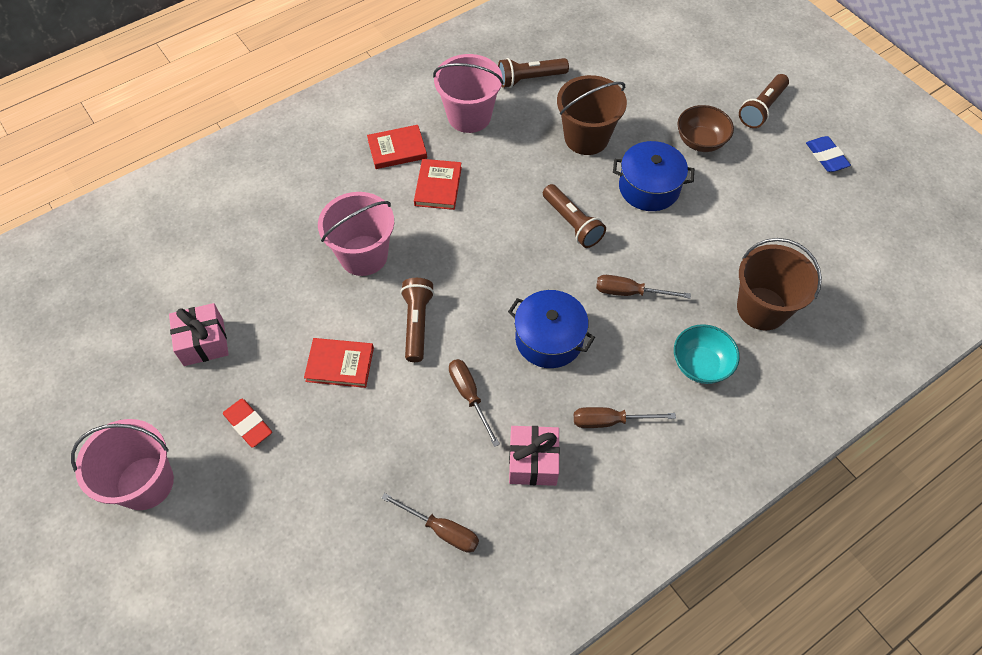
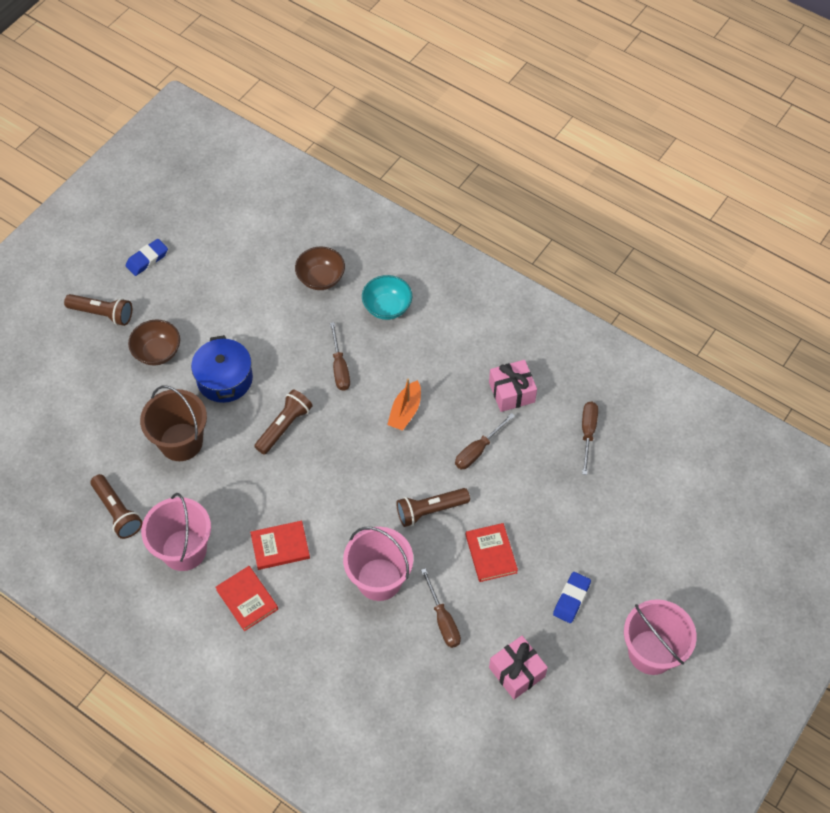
camera: 110 degrees left, 0 degrees up
red eraser [223,399,272,448] -> blue eraser [553,572,591,623]
blue pot [508,290,595,368] -> orange boat [387,379,421,431]
brown screwdriver [574,407,676,428] -> brown screwdriver moved to [421,568,461,648]
brown bucket [737,238,822,330] -> brown bowl [295,247,345,290]

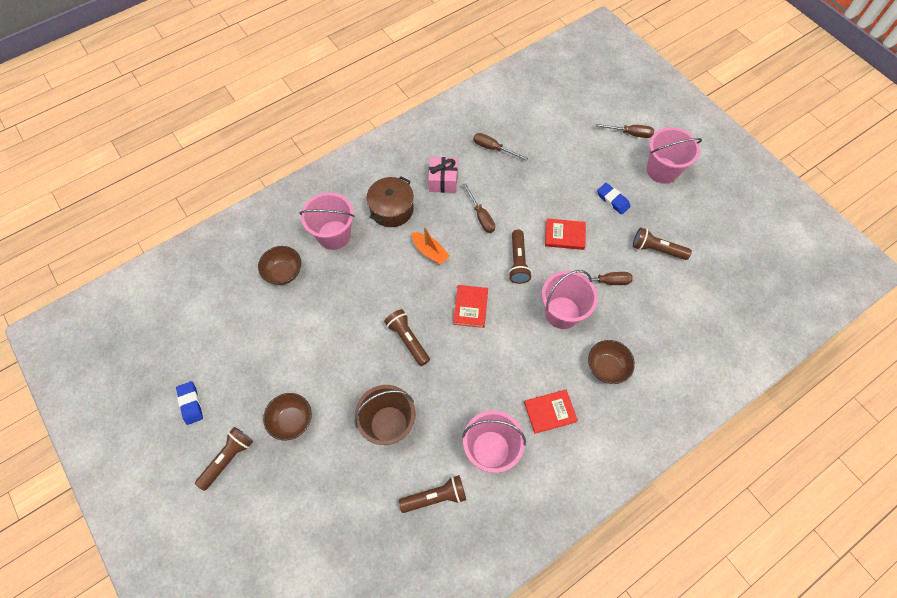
camera: 70 degrees left, 5 degrees up
blue pot [191,335,253,403] -> none
red book [250,521,310,570] -> red book moved to [453,285,488,328]
brown screwdriver [330,322,350,391] -> brown screwdriver moved to [595,124,654,138]
turquoise bowl [362,275,412,320] -> pink bucket [299,192,354,250]
pink gift [489,636,548,699] -> brown flashlight [633,228,692,260]
none -> brown pot [366,176,414,227]
none -> brown bowl [588,340,635,384]

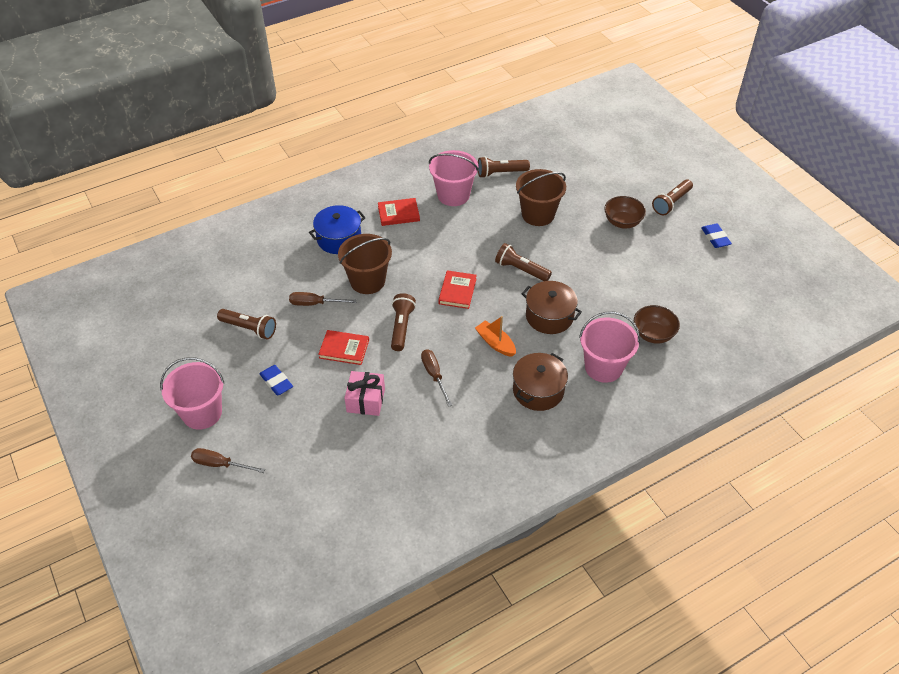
camera: 175 degrees left, 15 degrees down
brown flashlight [384,309,430,366] -> brown flashlight turned 150 degrees clockwise [495,243,552,281]
pink gift [428,157,457,193] -> pink gift moved to [345,371,385,416]
brown screwdriver [473,133,528,161] -> none
pink bucket [542,270,598,329] -> brown bucket [338,234,392,294]
brown bowl [588,340,635,384] -> blue pot [309,205,366,254]
none -> brown pot [522,281,582,334]

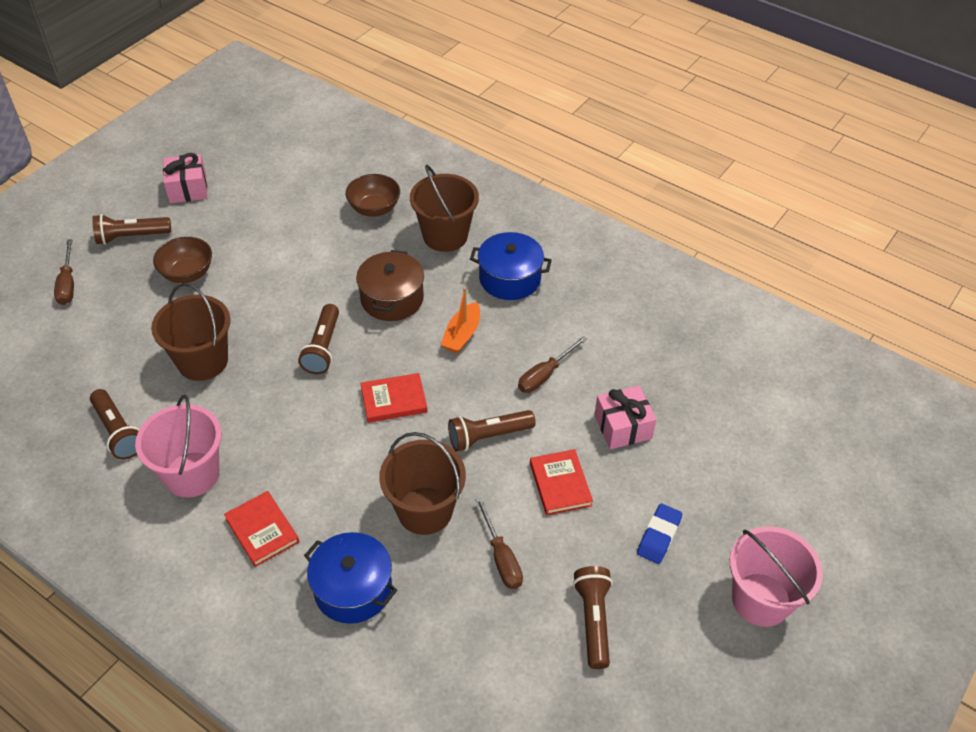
camera: 115 degrees left, 0 degrees up
brown screwdriver [191,448,265,473] -> brown screwdriver moved to [54,239,74,305]
brown pot [513,353,568,411] -> blue pot [470,232,552,300]
pink bucket [579,311,640,383] -> brown bucket [410,165,479,252]
brown flashlight [652,179,693,215] -> brown flashlight turned 150 degrees clockwise [92,214,171,245]
blue eraser [701,224,732,248] -> pink gift [163,153,207,203]

